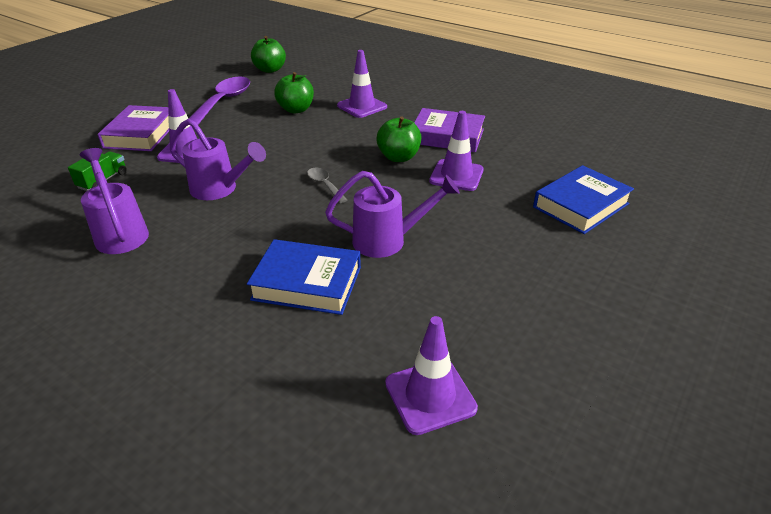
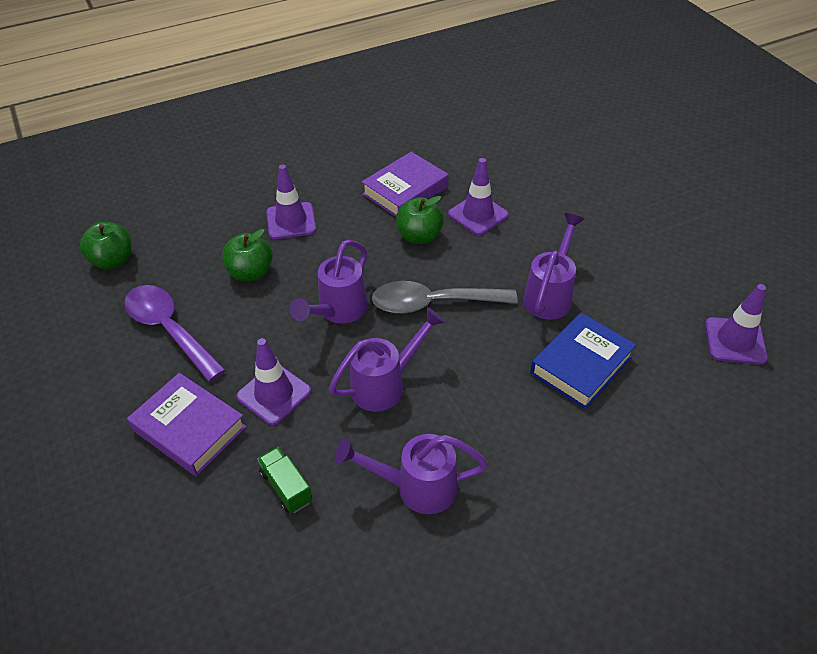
camera: 60 degrees left, 10 degrees up
grey spoon [307,168,347,203] -> grey spoon [372,281,518,314], size x2.04
blue book [533,165,634,234] -> none
none -> purple watering can [290,240,368,323]

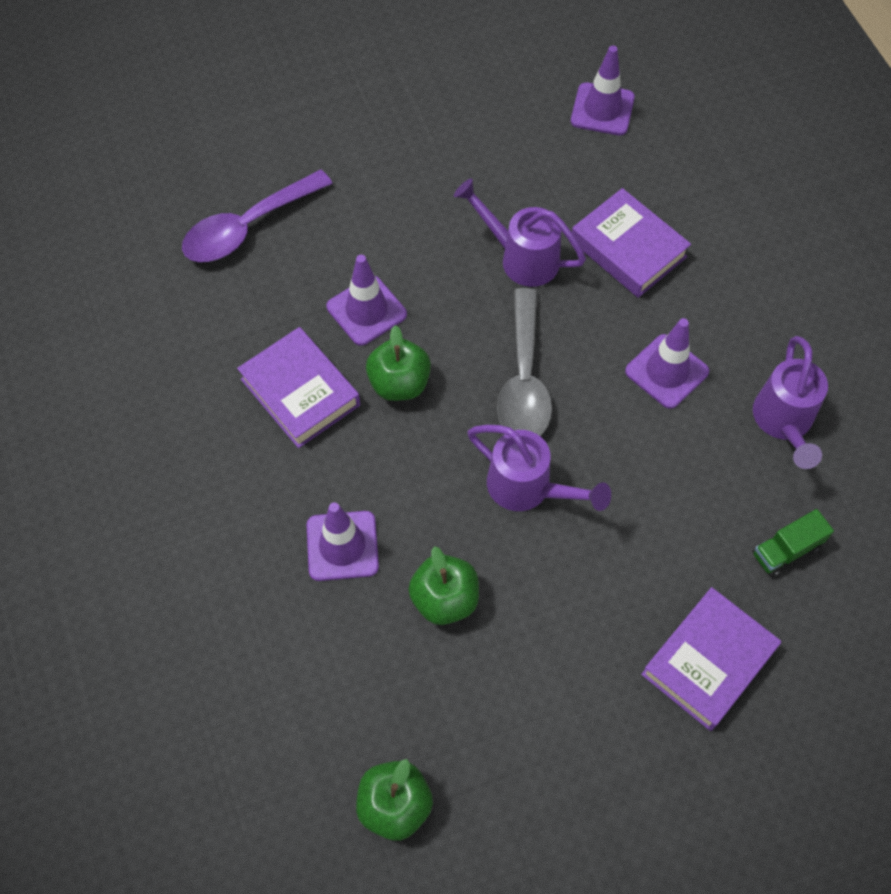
camera: 85 degrees left, 15 degrees up
purple spoon [124,285,226,382] -> purple spoon moved to [182,170,333,262]
purple traffic cone [236,338,311,425] -> purple traffic cone moved to [625,318,709,409]
purple watering can [329,308,445,412] -> none
blue book [530,313,636,409] -> purple book [572,188,691,298]

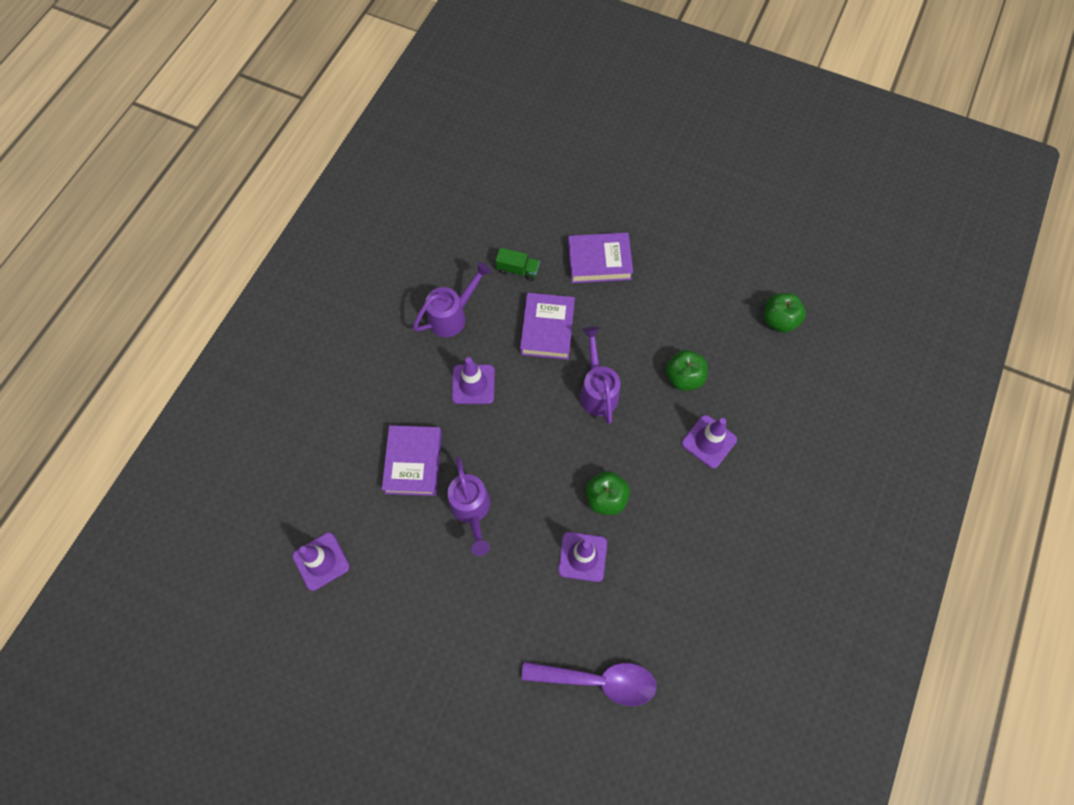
camera: 135 degrees left, 5 degrees up
purple book [237,327,360,448] -> purple book moved to [520,293,575,360]
grey spoon [497,288,552,436] -> none

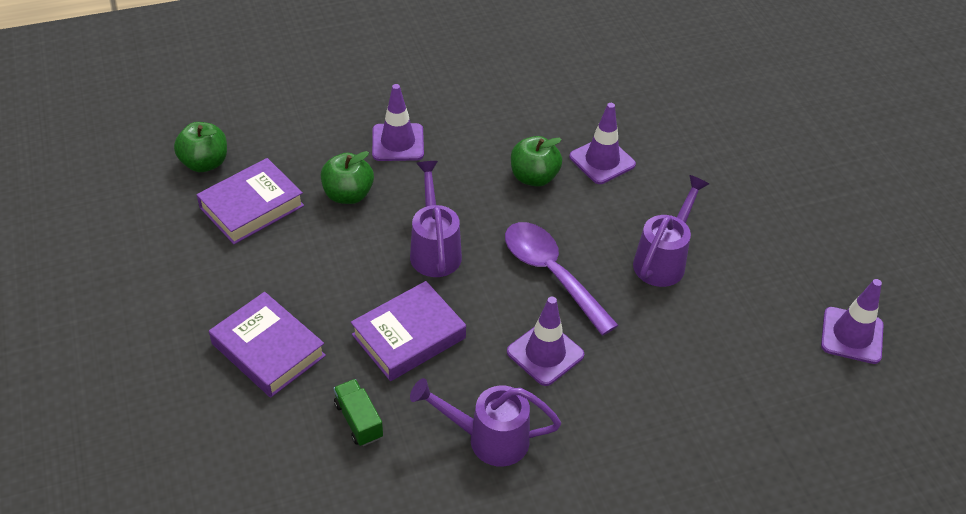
camera: 135 degrees left, 20 degrees down
purple book [382,425,442,496] -> purple book moved to [197,158,304,244]
purple spoon [521,662,657,706] -> purple spoon moved to [505,222,619,336]
purple watering can [580,327,620,424] -> purple watering can turned 135 degrees clockwise [410,161,462,277]

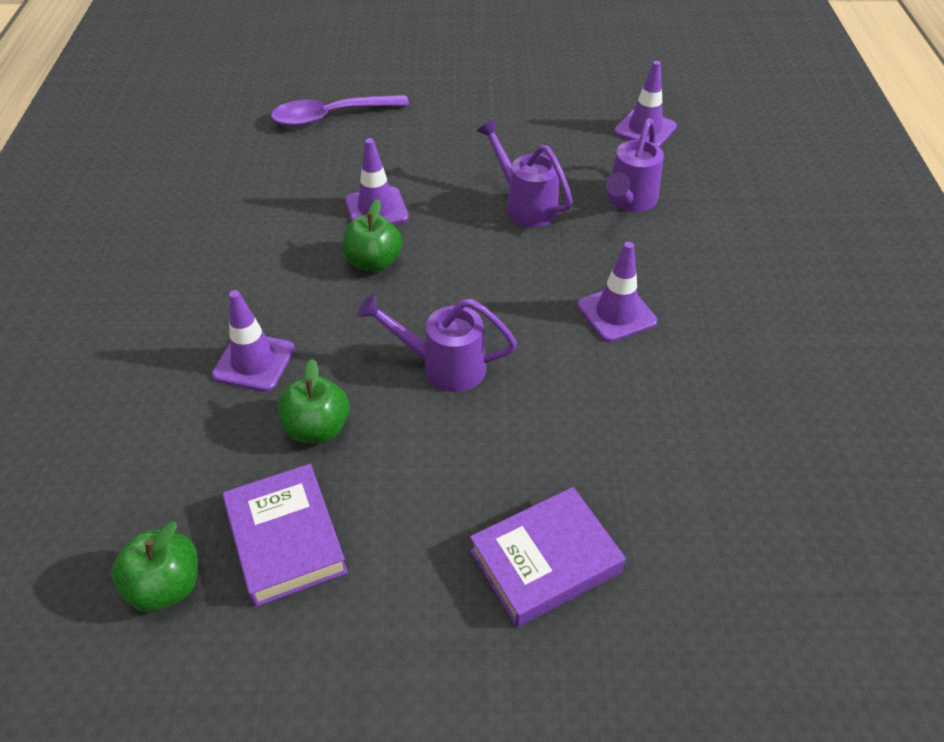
camera: 70 degrees left, 0 degrees up
green truck [334,379,383,446] -> none
purple book [351,281,466,381] -> none
purple watering can [410,378,561,467] -> purple watering can moved to [606,118,664,212]
purple spoon [505,222,619,336] -> purple spoon moved to [271,95,409,127]

